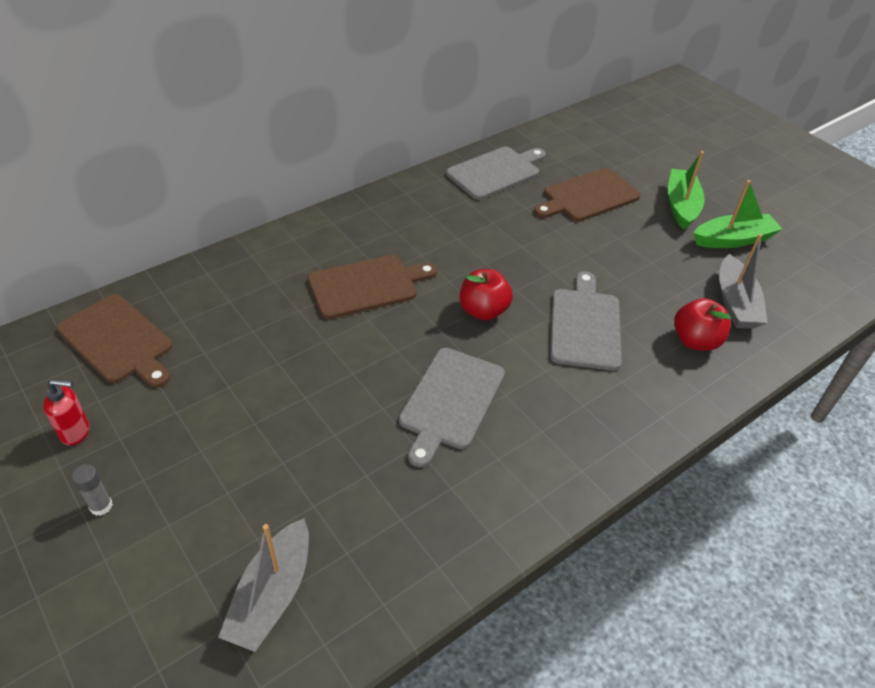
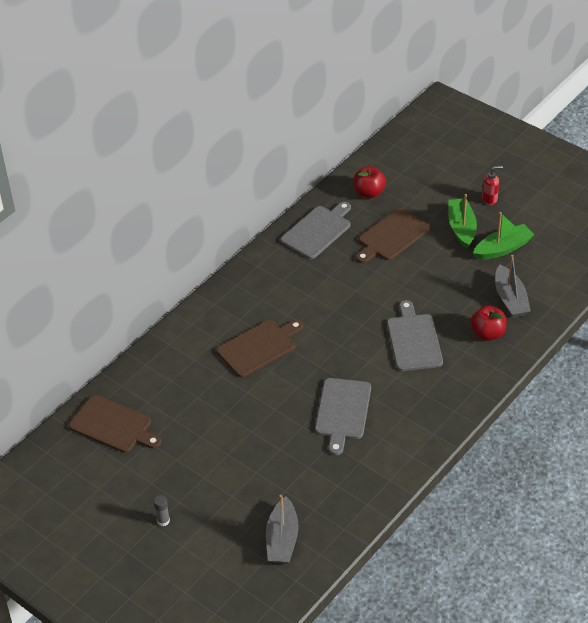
camera: 10 degrees left, 0 degrees up
red soap dispenser [43,379,90,446] -> red soap dispenser moved to [482,166,503,205]
red apple [460,269,513,320] -> red apple moved to [353,166,386,198]

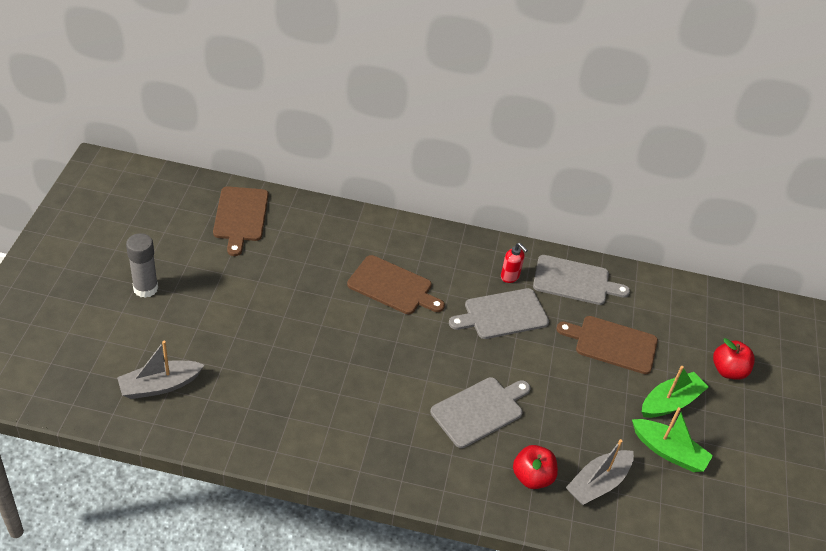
camera: 55 degrees right, 0 degrees up
grey glue stick [153,495,170,526] -> grey glue stick [126,233,158,298], size x1.87
grey cutting board [315,378,371,455] -> grey cutting board moved to [449,288,549,339]
red apple [353,166,386,198] -> red apple moved to [713,338,755,380]
red soap dispenser [482,166,503,205] -> red soap dispenser moved to [501,243,528,283]

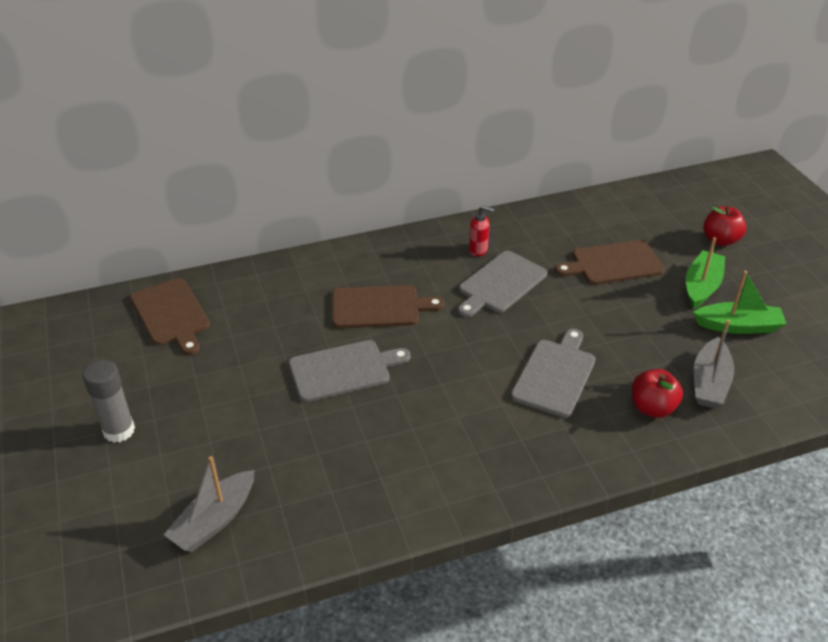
camera: 25 degrees left, 5 degrees down
grey cutting board [533,255,630,305] -> grey cutting board moved to [289,340,410,402]

